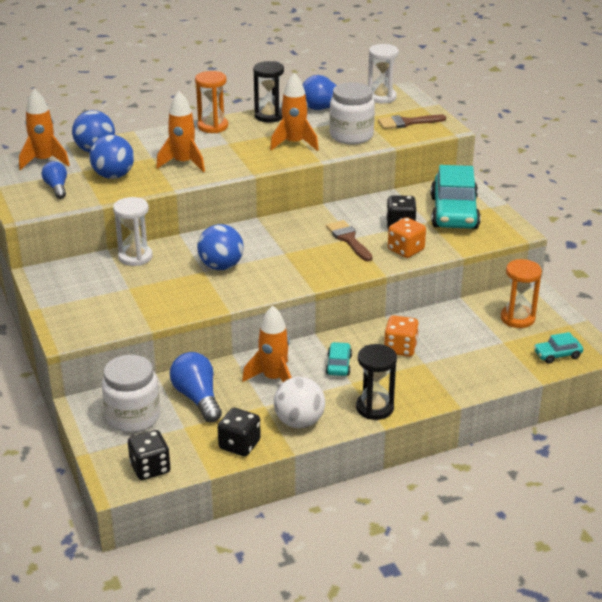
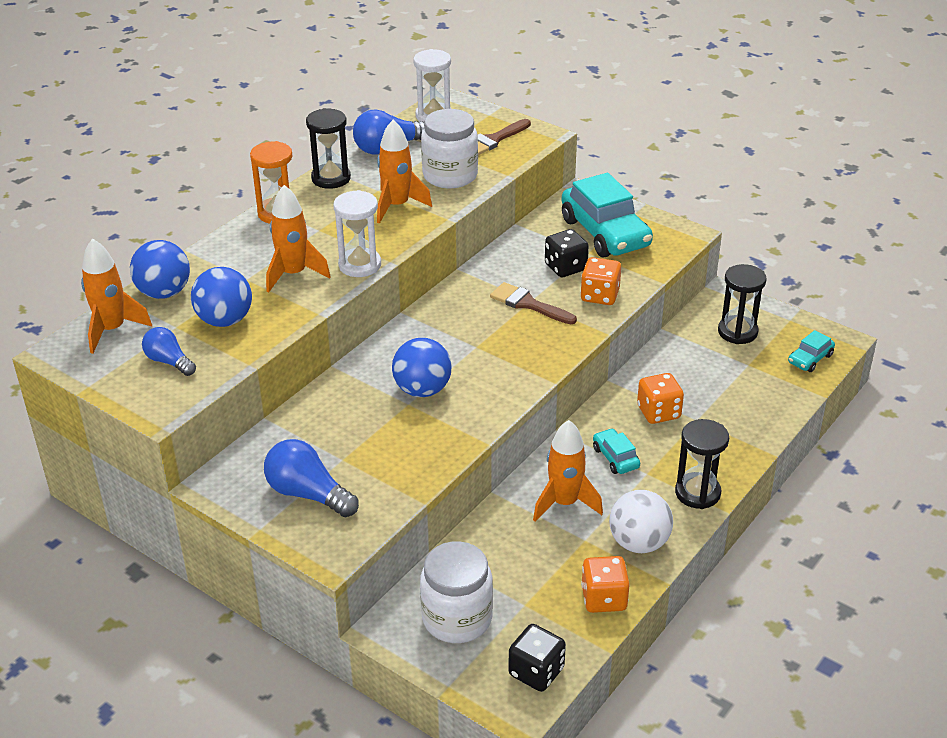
camera: 30 degrees left, 5 degrees up
white hourglass [113,197,153,266] -> white hourglass moved to [333,190,381,277]
blue light bulb [170,352,222,422] -> blue light bulb moved to [264,439,359,517]
black dice [218,408,261,457] -> orange dice [581,556,630,613]
orange hourglass [501,259,542,328] -> black hourglass [718,264,767,344]

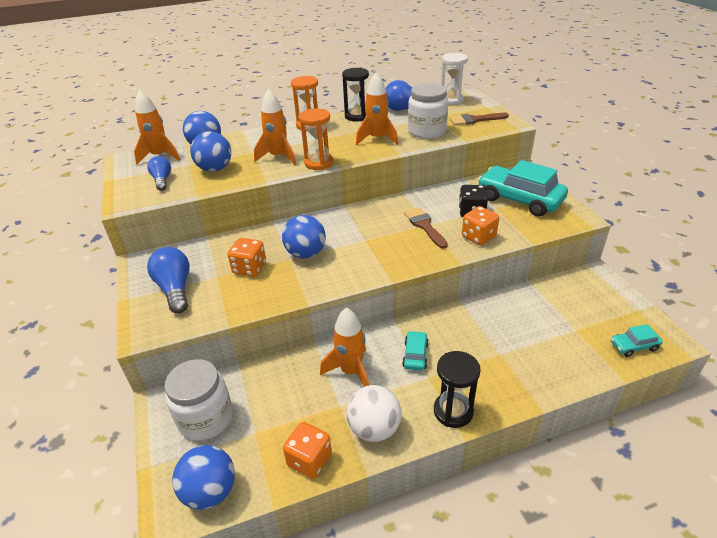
camera: 35 degrees right, 0 degrees up
white hourglass [333,190,381,277] -> orange hourglass [299,108,334,170]
black dice [508,624,566,692] -> blue ball [172,445,235,510]
turquoise car [562,173,653,257] -> turquoise car turned 120 degrees clockwise [478,160,568,217]
orange dice [637,373,684,424] -> orange dice moved to [227,238,266,277]
black hourglass [718,264,767,344] -> none

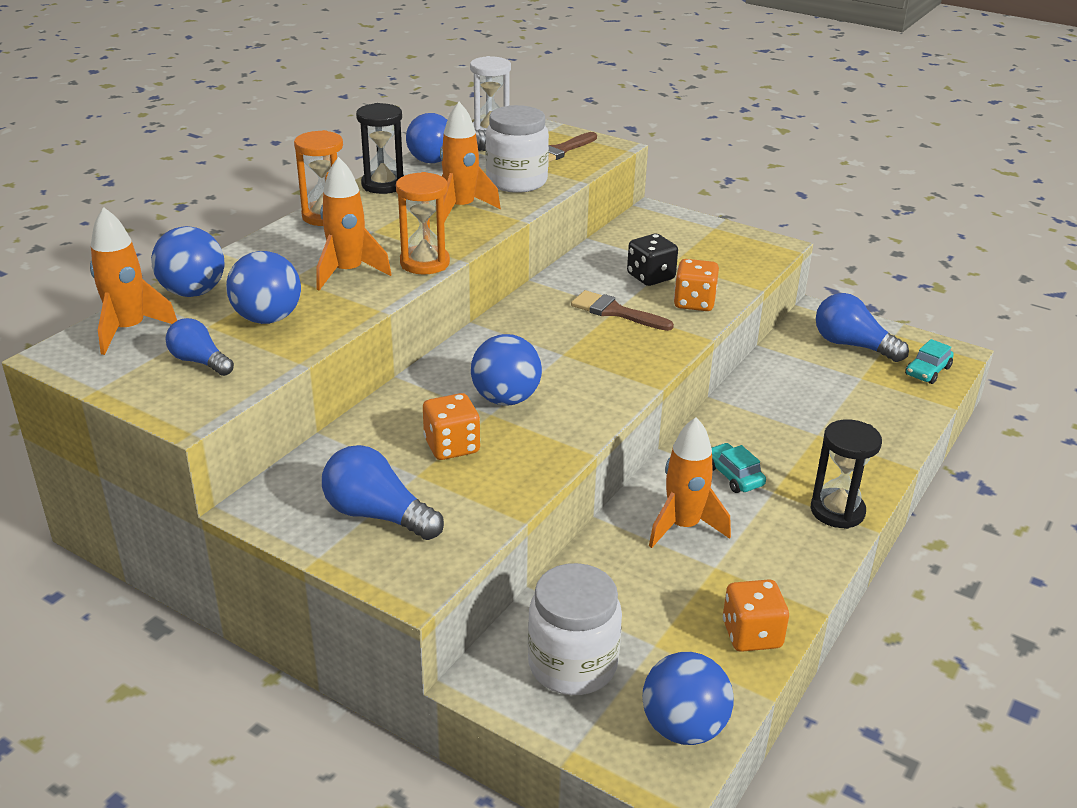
camera: 40 degrees left, 5 degrees down
white ball [346,385,402,442] -> none
turquoise car [478,160,568,217] -> none
none -> blue light bulb [816,293,909,362]

